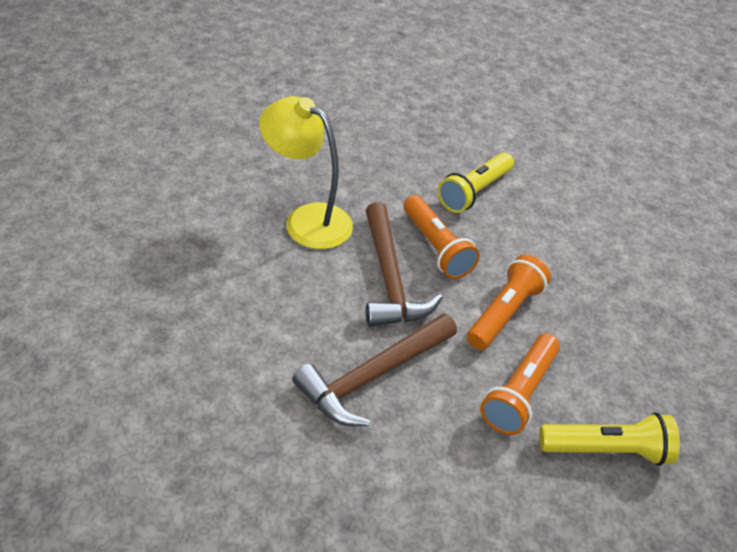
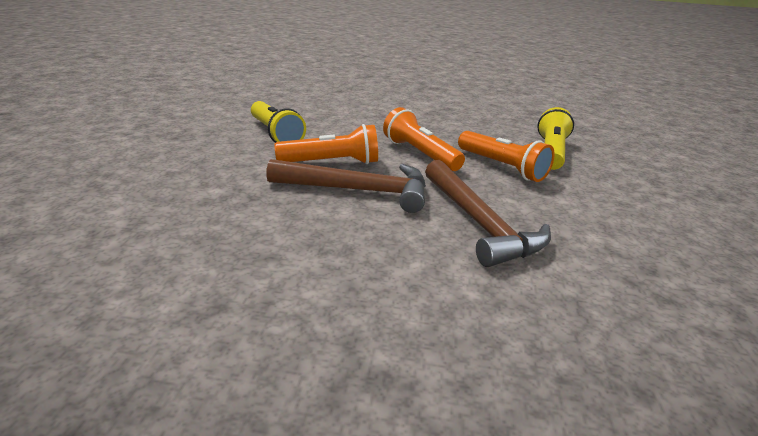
camera: 70 degrees left, 15 degrees down
yellow lamp [259,96,353,249] -> none

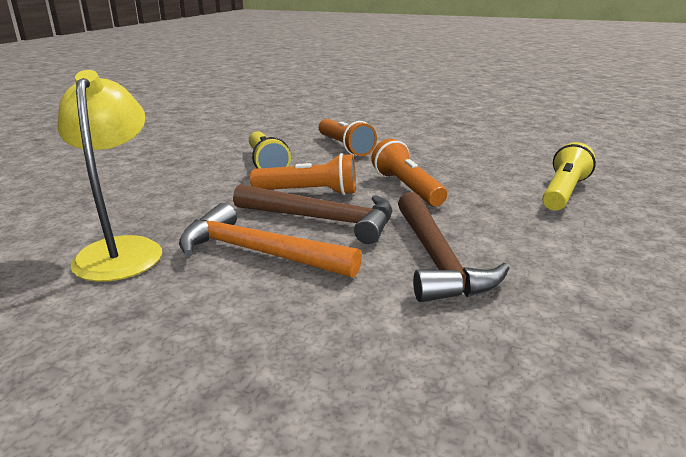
camera: 15 degrees right, 5 degrees down
orange flashlight [458,131,554,182] -> orange flashlight moved to [319,119,377,156]
none -> yellow lamp [57,70,162,282]
none -> orange hammer [179,203,362,278]

